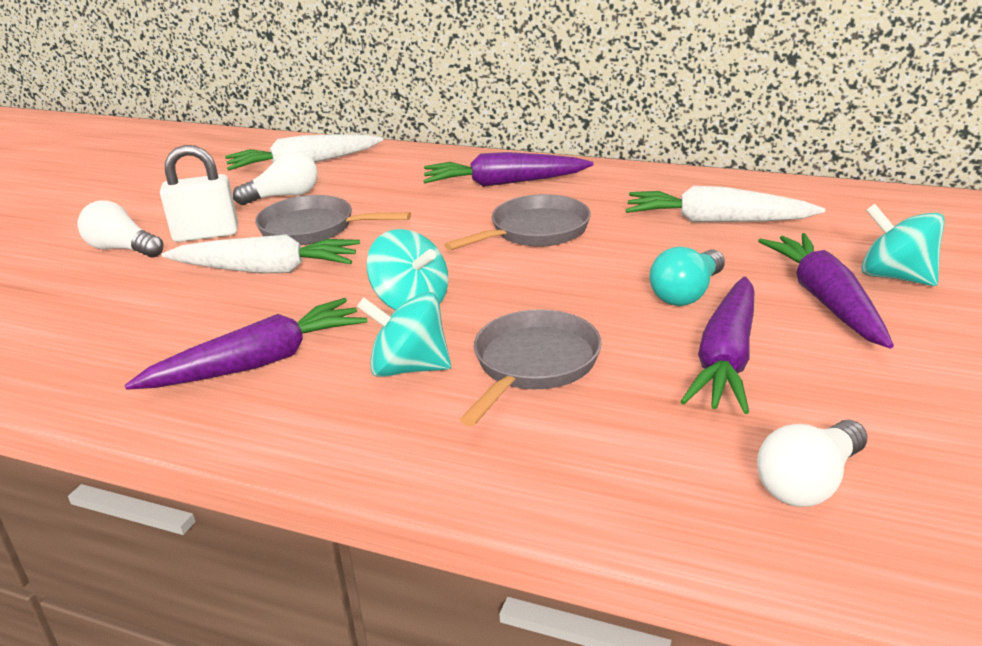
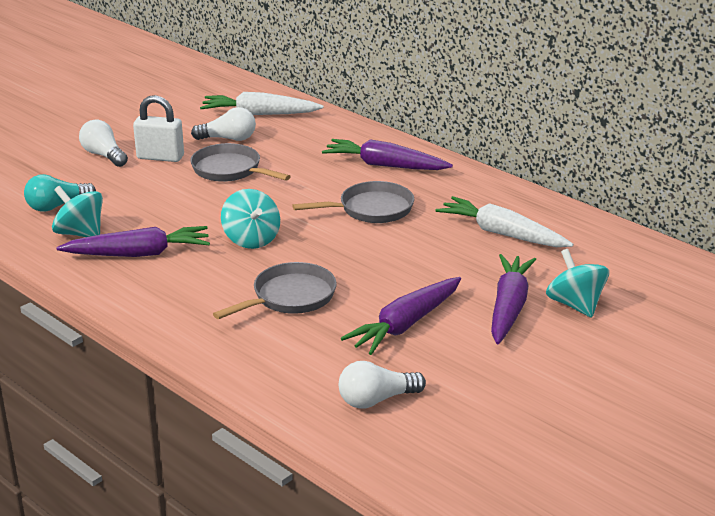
camera: 20 degrees right, 0 degrees up
white carrot [161,235,360,273] -> none
turquoise spinning top [357,292,451,377] -> turquoise spinning top moved to [52,186,103,237]
turquoise light bulb [649,247,725,306] -> turquoise light bulb moved to [24,174,96,212]

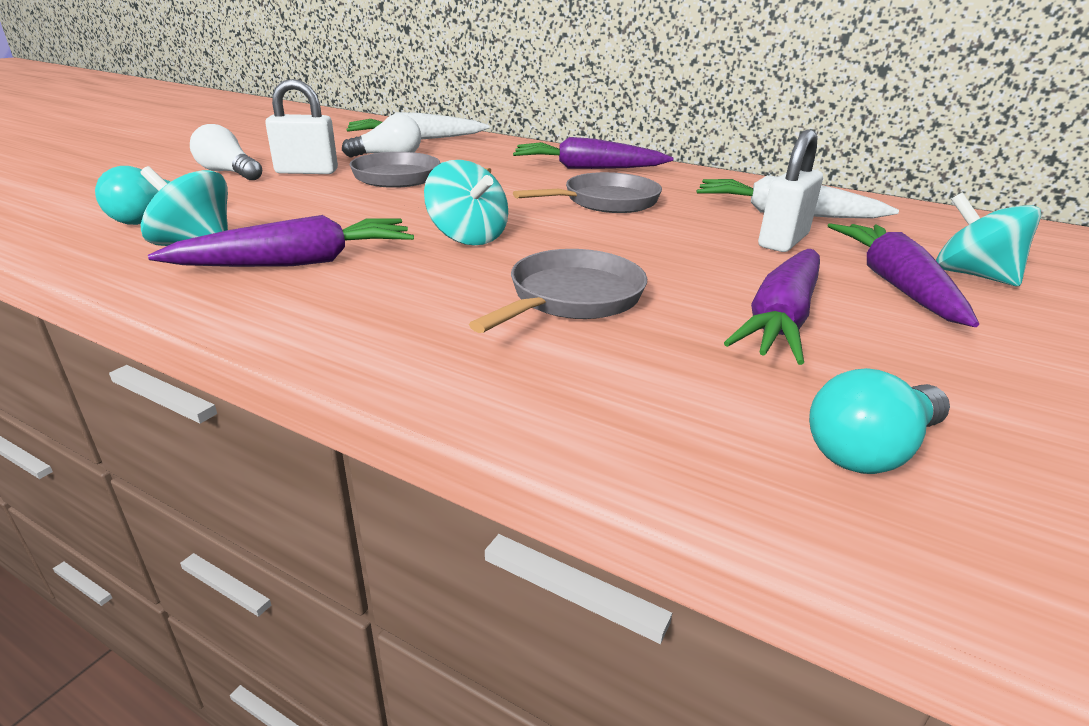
camera: 15 degrees left, 0 degrees up
white light bulb [339,361,426,409] -> turquoise light bulb [809,368,950,474]
none -> white padlock [758,129,823,252]

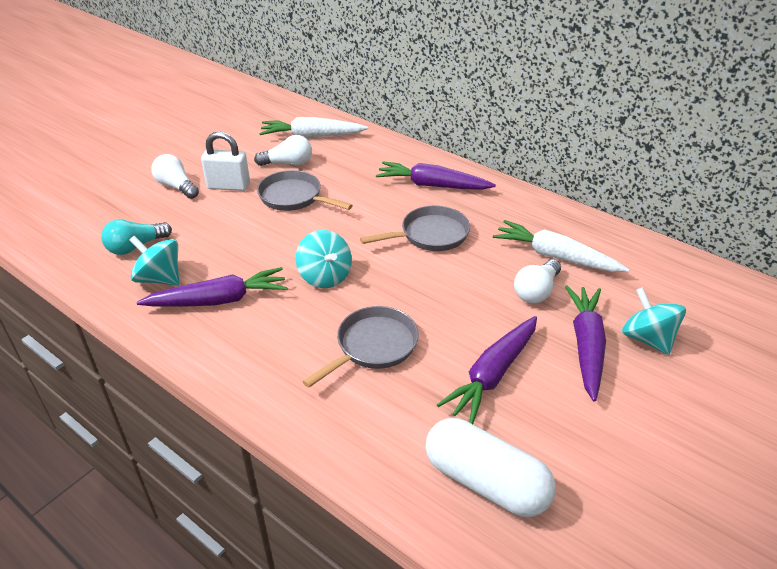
camera: 10 degrees right, 10 degrees up
white padlock [758,129,823,252] -> white light bulb [514,259,561,303]
turquoise light bulb [809,368,950,474] -> white capsule [426,418,556,517]

